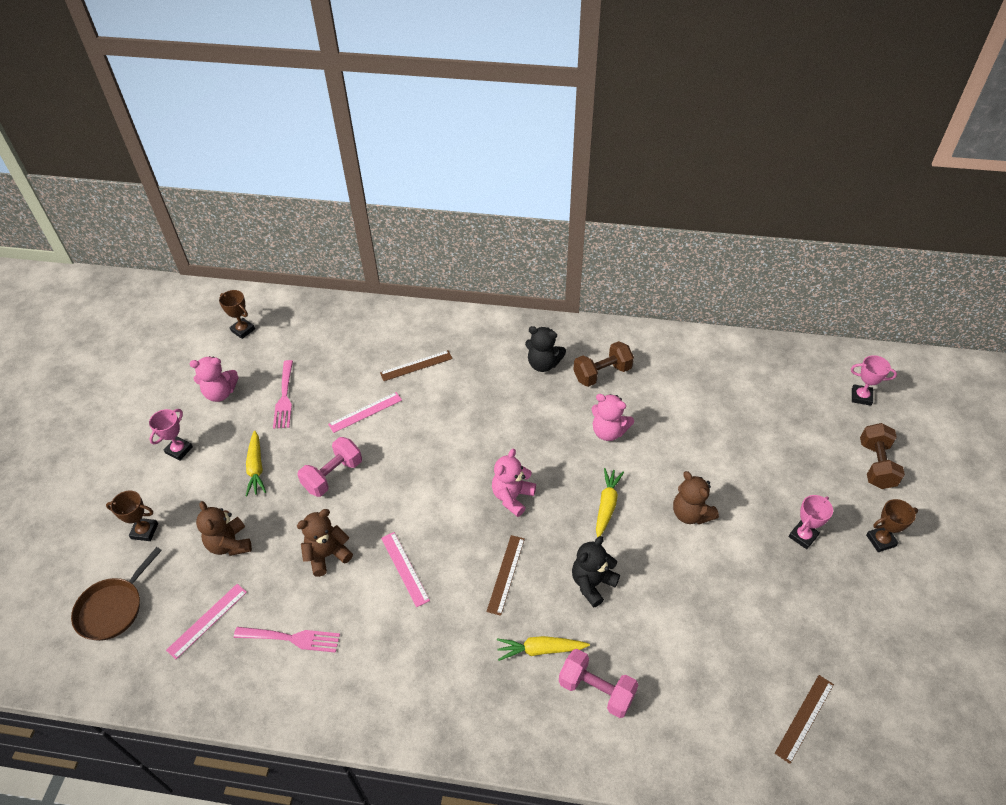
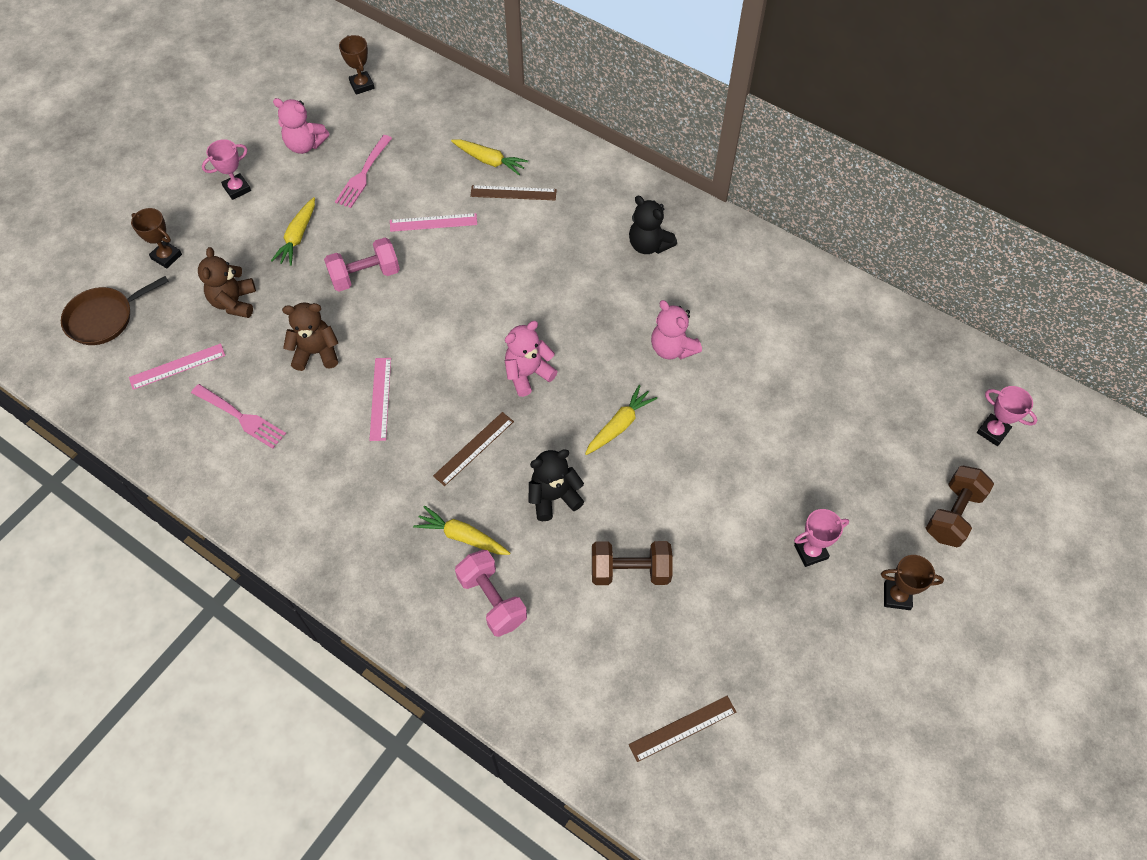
camera: 25 degrees right, 10 degrees up
brown dumbbell [573,341,634,387] -> brown dumbbell moved to [592,541,673,585]
brown teddy bear [673,471,719,524] -> none
none -> yellow carrot [451,139,528,175]

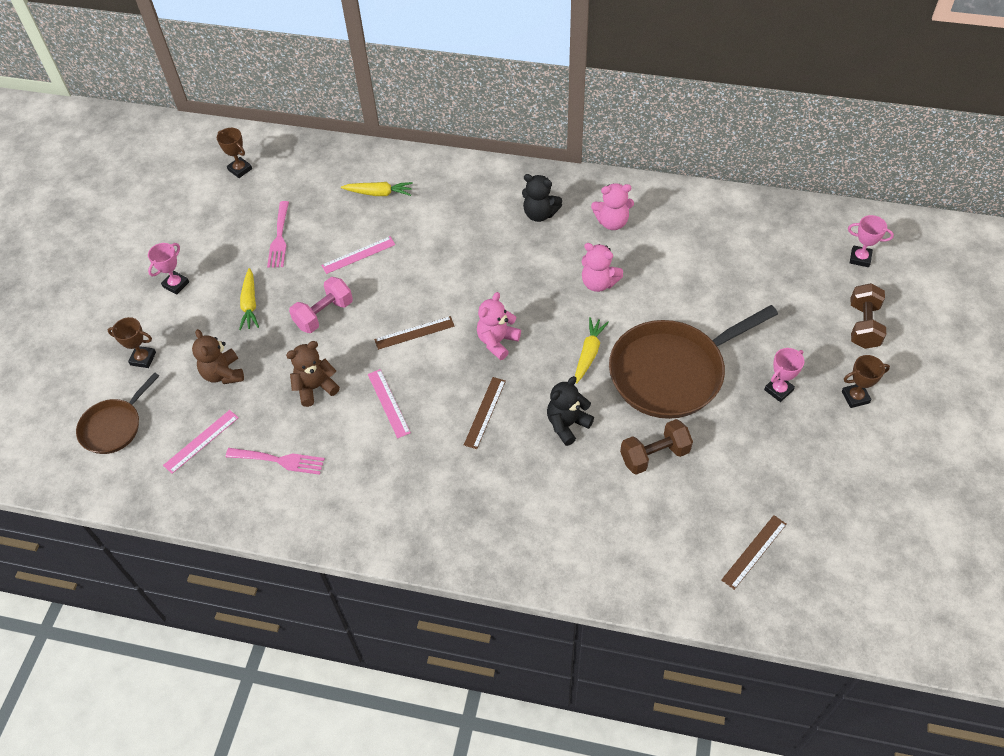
camera: 20 degrees left, 5 degrees down
pink teddy bear [273,98,329,154] -> pink teddy bear moved to [591,183,634,230]
yellow carrot [413,506,510,555] -> none
pink dumbbell [455,550,527,637] -> none
brown ruler [470,185,557,200] -> brown ruler moved to [374,316,455,350]
none -> brown pan [609,305,778,419]

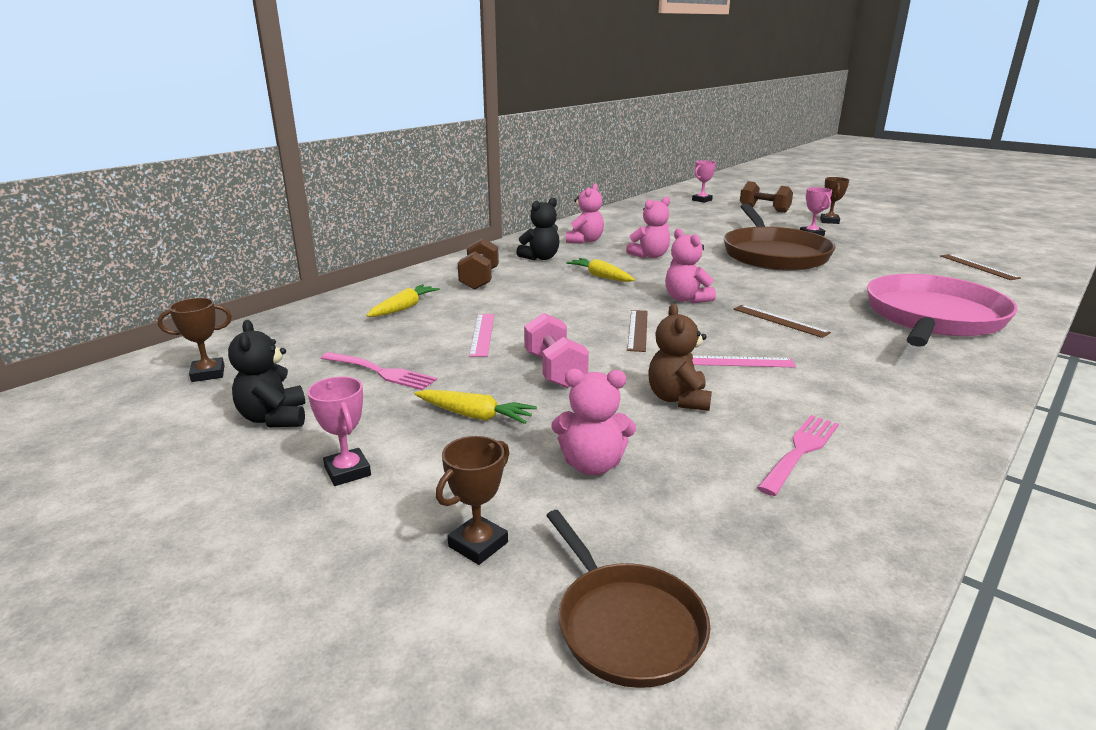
camera: 65 degrees left, 30 degrees down
pink ruler [163,410,239,474] -> none
brown teddy bear [192,329,244,384] -> pink teddy bear [551,369,636,475]
black teddy bear [547,376,594,446] -> black teddy bear moved to [228,320,305,427]
yellow carrot [575,317,609,383] -> yellow carrot moved to [566,258,635,282]
brown dumbbell [620,419,693,475] -> brown dumbbell moved to [458,238,499,290]
none -> pink pan [867,274,1018,347]

